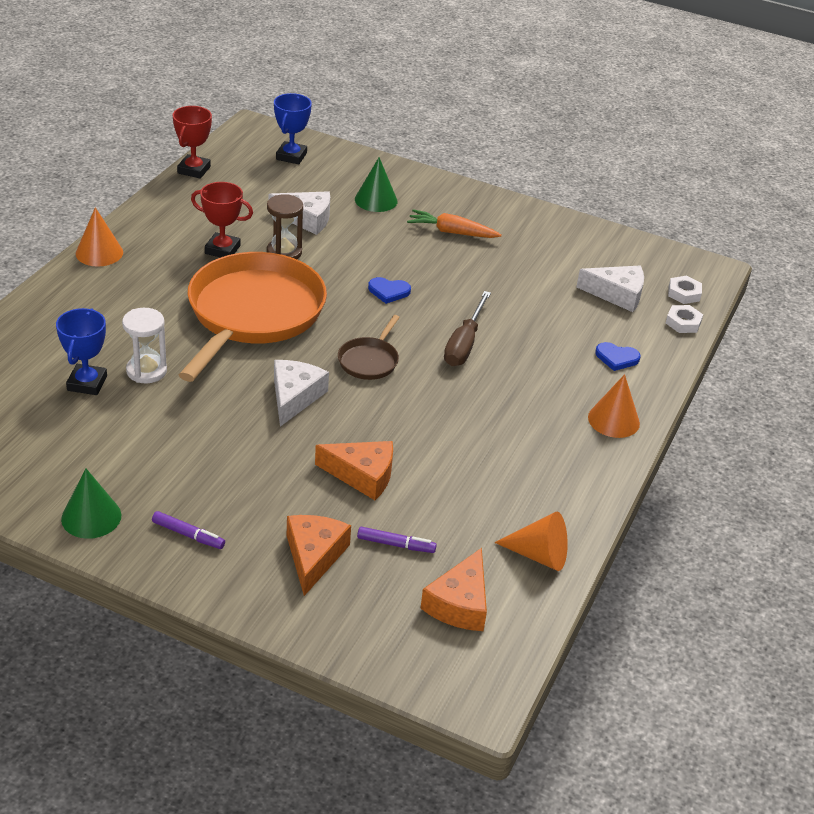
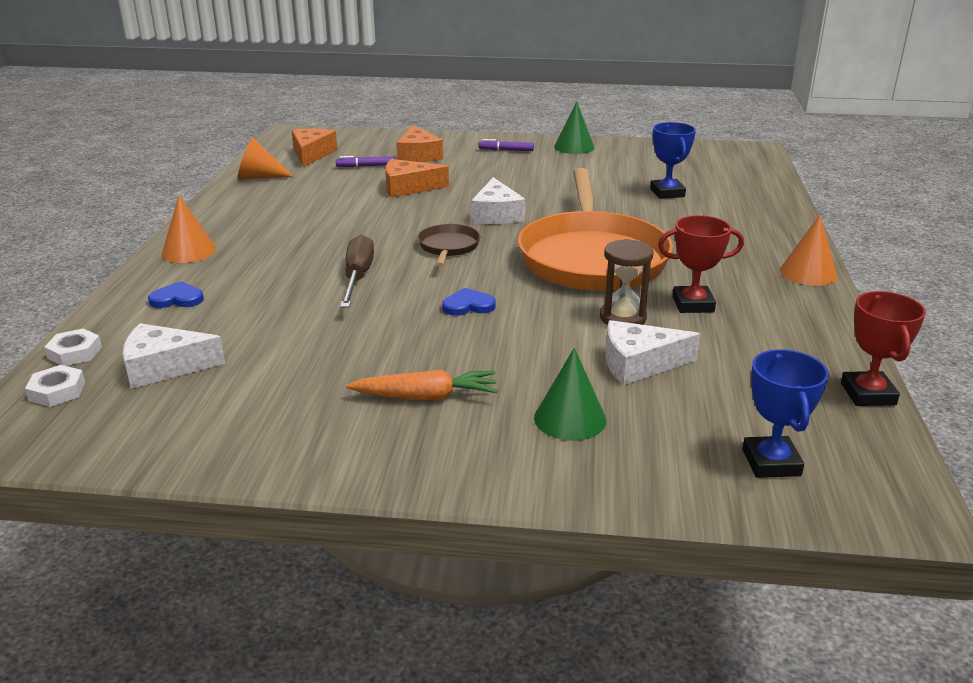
camera: 165 degrees right, 10 degrees down
white hourglass [122,308,167,383] -> none

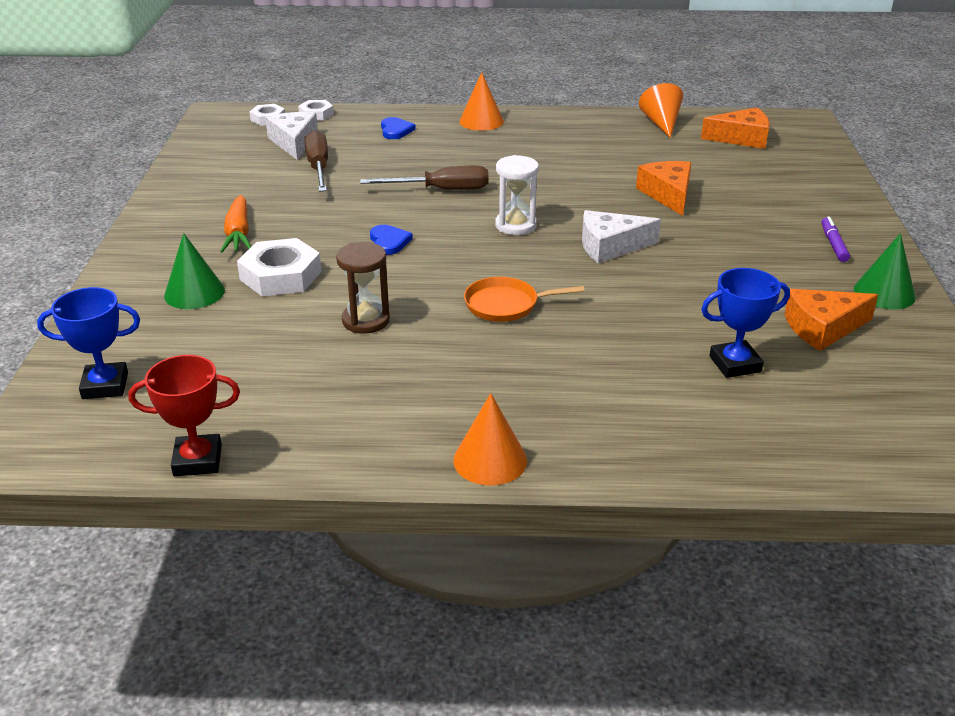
camera: 85 degrees right, 5 degrees up
purple marker [336,156,394,167] -> none
orange cheese [397,125,443,162] -> orange cheese moved to [785,289,878,351]
brown pan [418,224,480,267] -> white hourglass [495,155,539,235]
orange pan [518,168,673,291] -> orange pan [464,277,584,322], size x0.43
white cheese [605,320,700,385] -> none
red trophy [658,215,744,313] -> none
none -> white nut [237,238,322,296]
none -> brown screwdriver [304,130,328,192]

